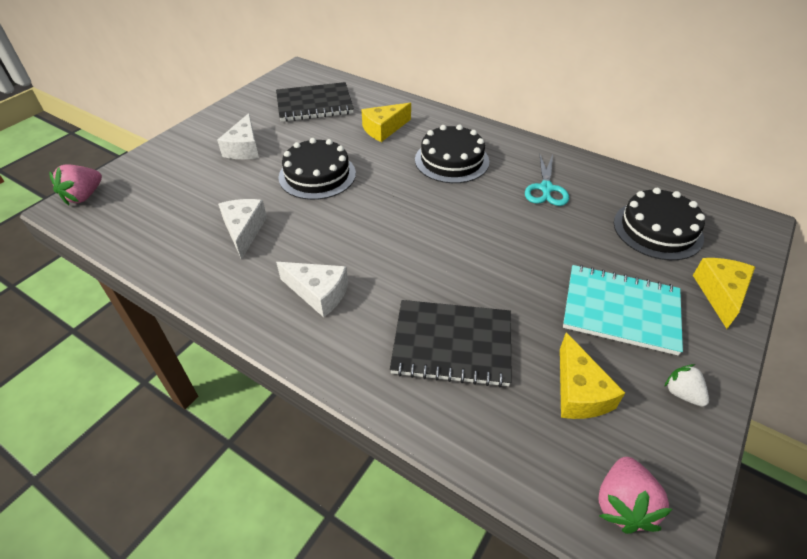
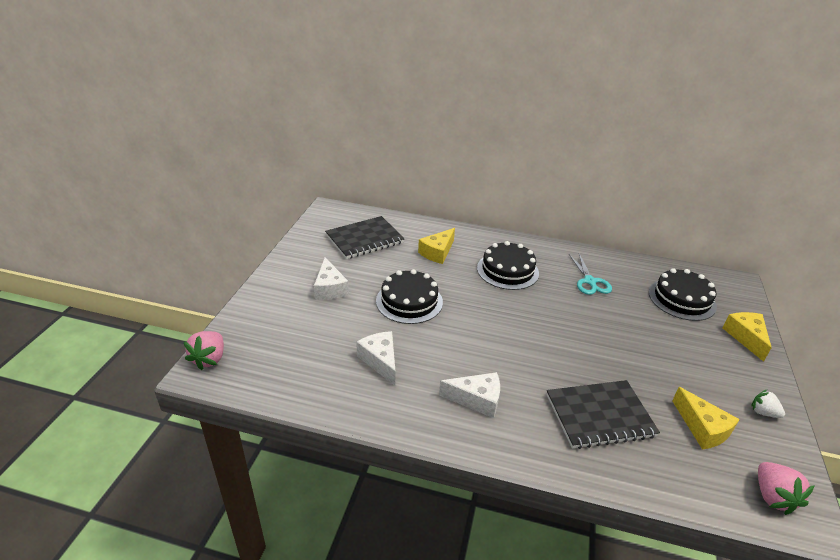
camera: 20 degrees left, 10 degrees down
turquoise notebook [563,265,683,356] -> none

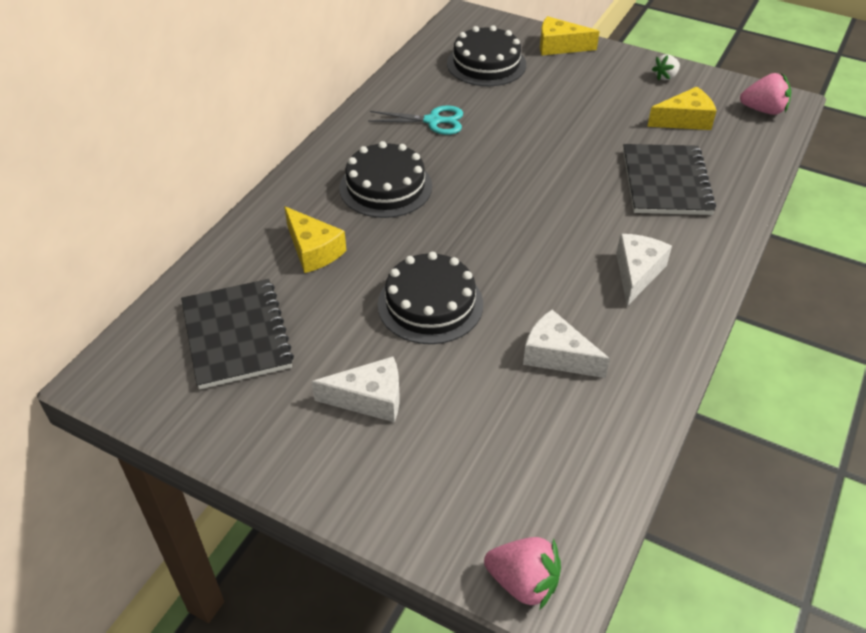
camera: 75 degrees left, 10 degrees up
white cheese [356,331,396,386] -> white cheese turned 45 degrees clockwise [523,310,610,378]

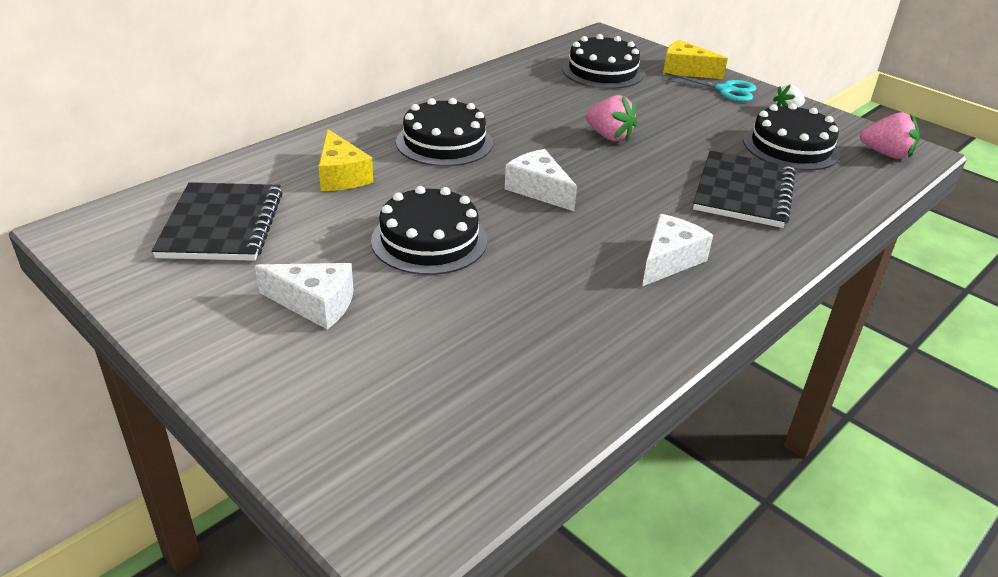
camera: 15 degrees right, 10 degrees down
turquoise scissors [368,105,463,135] -> turquoise scissors moved to [661,73,757,102]
pink strawberry [484,537,561,610] -> pink strawberry moved to [586,95,638,142]
white cheese [523,310,610,378] -> white cheese moved to [505,149,577,211]
yellow cheese [647,87,717,130] -> black cake [743,103,841,171]

